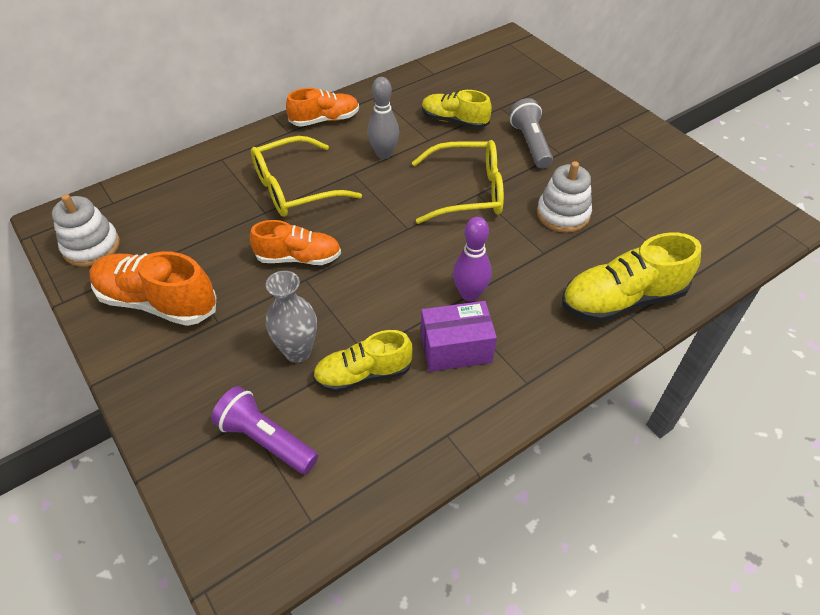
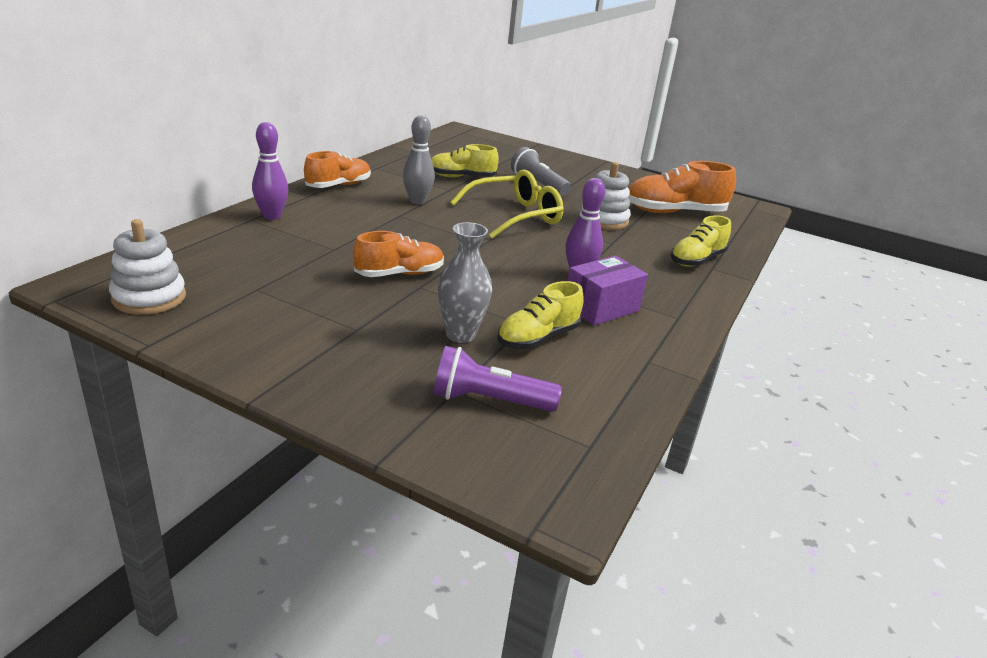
camera: 30 degrees left, 20 degrees down
orange shoe [89,251,216,326] -> orange shoe moved to [628,161,736,213]
yellow glasses [251,136,362,217] -> none
yellow shoe [562,233,701,323] -> yellow shoe [671,215,731,267], size x0.67
none -> purple bowling pin [252,122,289,220]

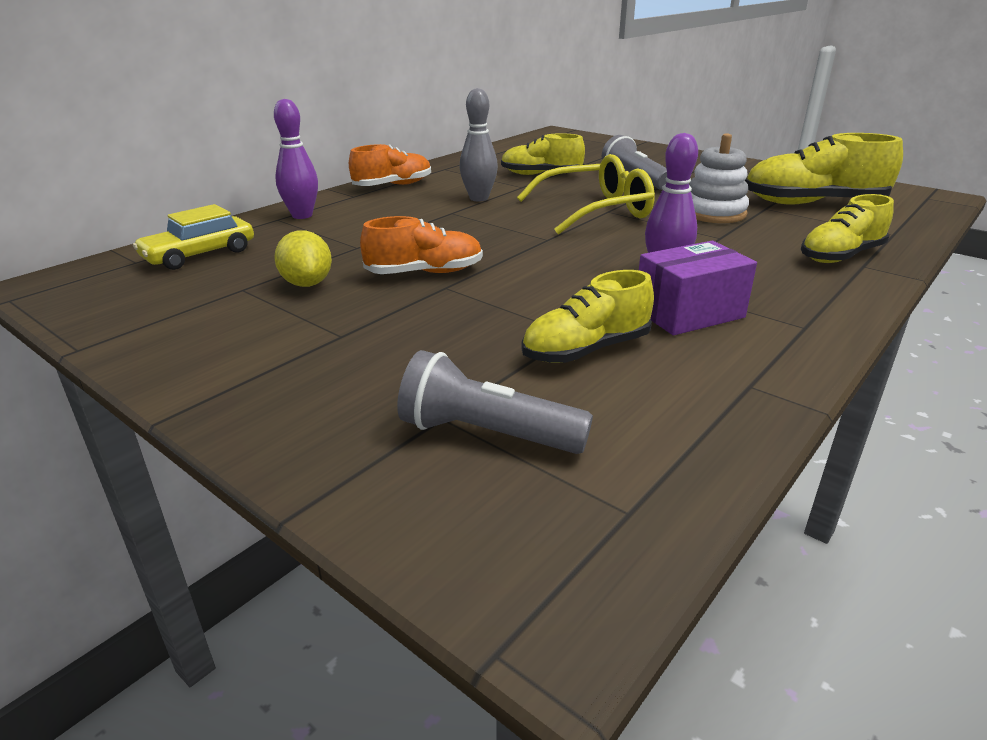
camera: 15 degrees right, 0 degrees up
white stacking toy [109,219,186,315] -> none
purple flashlight [434,346,562,412] -> grey flashlight [397,350,593,454]
grey vase [438,222,492,343] -> none
orange shoe [628,161,736,213] -> yellow shoe [745,133,903,205]
none -> yellow car [133,204,254,270]
none -> yellow lemon [274,230,332,287]

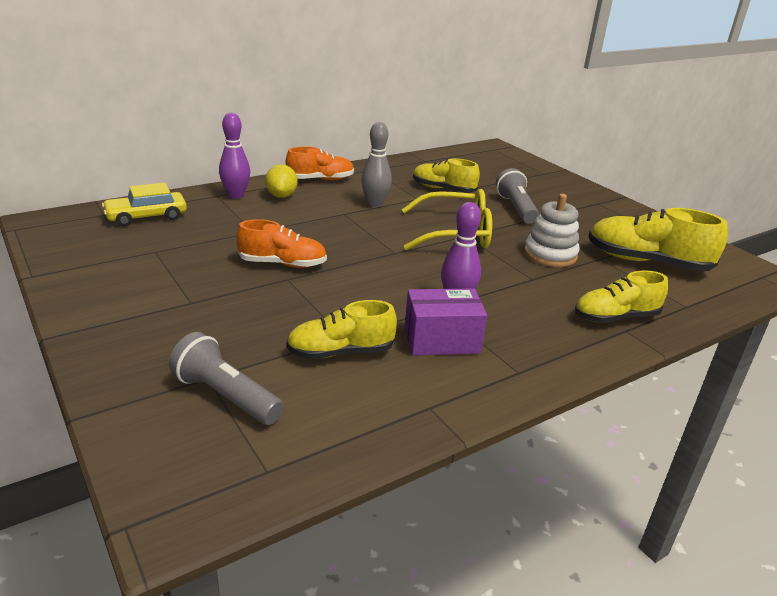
camera: 15 degrees right, 0 degrees up
yellow lemon [274,230,332,287] -> yellow lemon moved to [265,164,298,198]

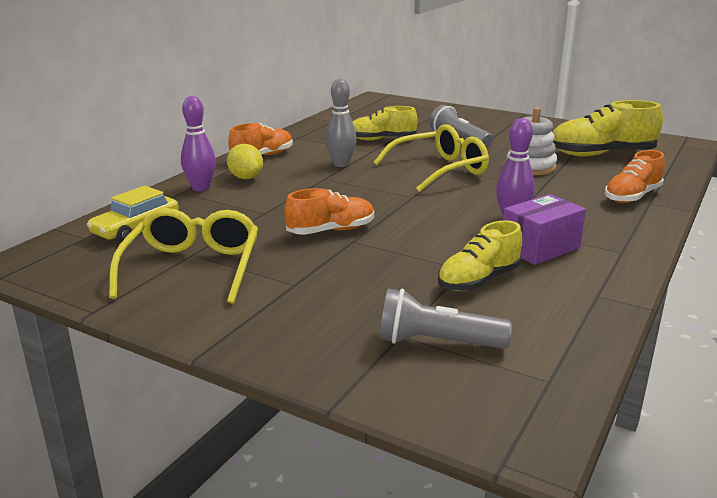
camera: 25 degrees left, 5 degrees down
yellow shoe [575,270,668,323] -> orange shoe [605,150,665,203]
none -> yellow glasses [109,208,258,304]

